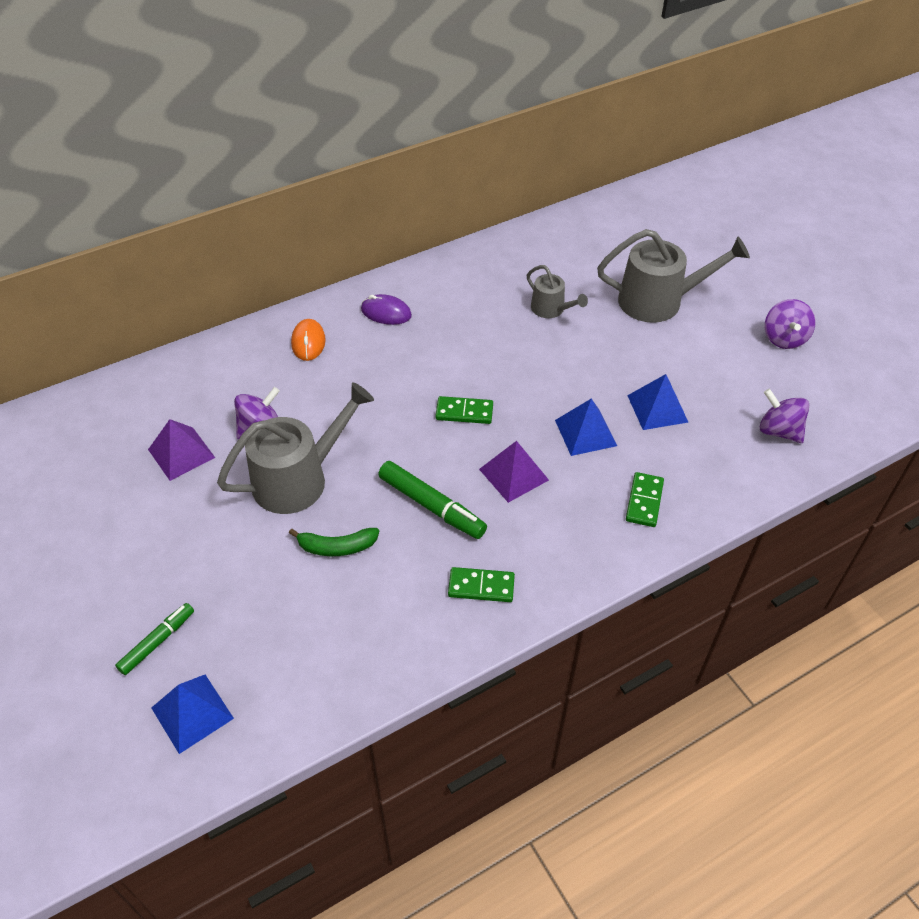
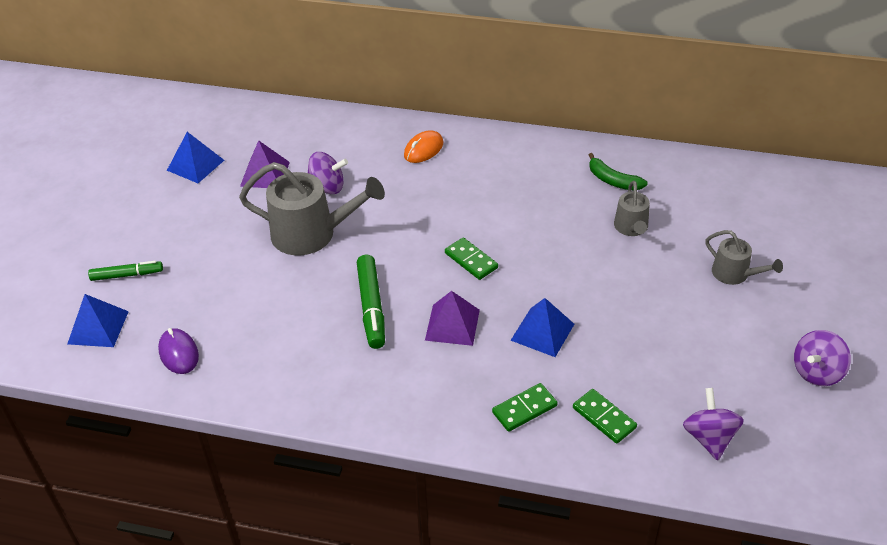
camera: 45 degrees right, 5 degrees down
green banana [289,528,379,556] -> green banana moved to [589,153,648,190]
purple mouse [361,294,412,325] -> purple mouse moved to [158,328,199,374]
green domino [448,567,515,602] -> green domino moved to [573,389,637,444]
grey watering can [597,229,750,323] -> grey watering can [705,230,783,285], size x0.54
blue pyramid [627,374,688,430] -> blue pyramid moved to [167,132,224,183]

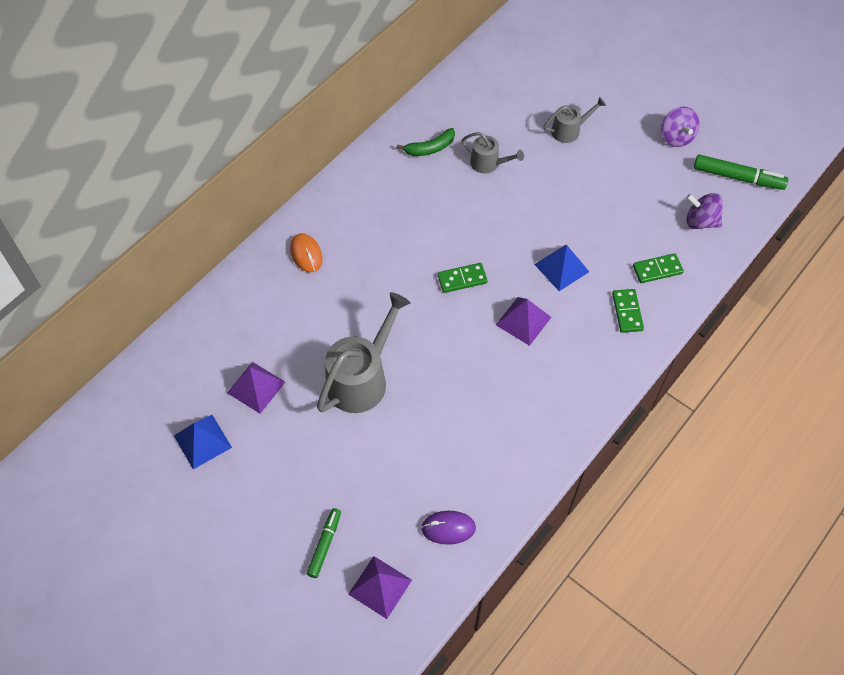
camera: 65 degrees left, 15 degrees up
blue pyramid [67,294,129,347] -> purple pyramid [348,556,412,619]
purple spinning top [307,152,348,194] -> none
green marker [357,255,385,349] -> green marker moved to [694,154,788,190]

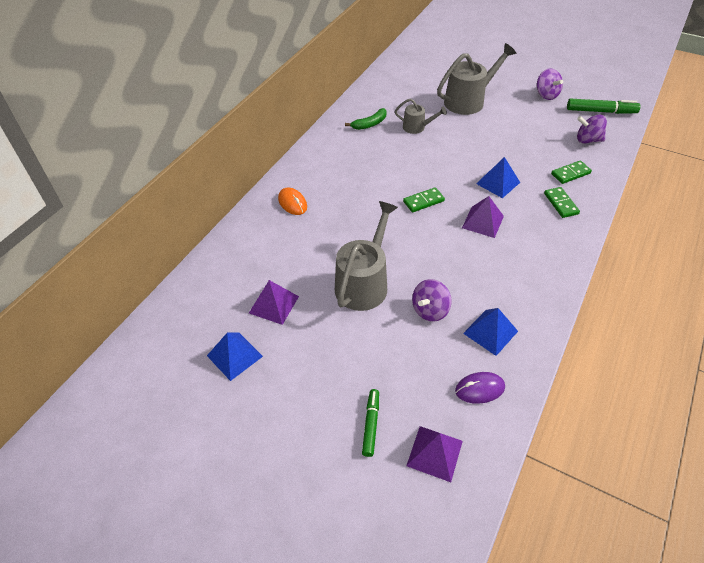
camera: 10 degrees left, 10 degrees down
grey watering can [544,97,606,143] -> grey watering can [437,43,516,115], size x1.86
none -> purple spinning top [412,279,452,322]
none -> blue pyramid [463,308,518,356]

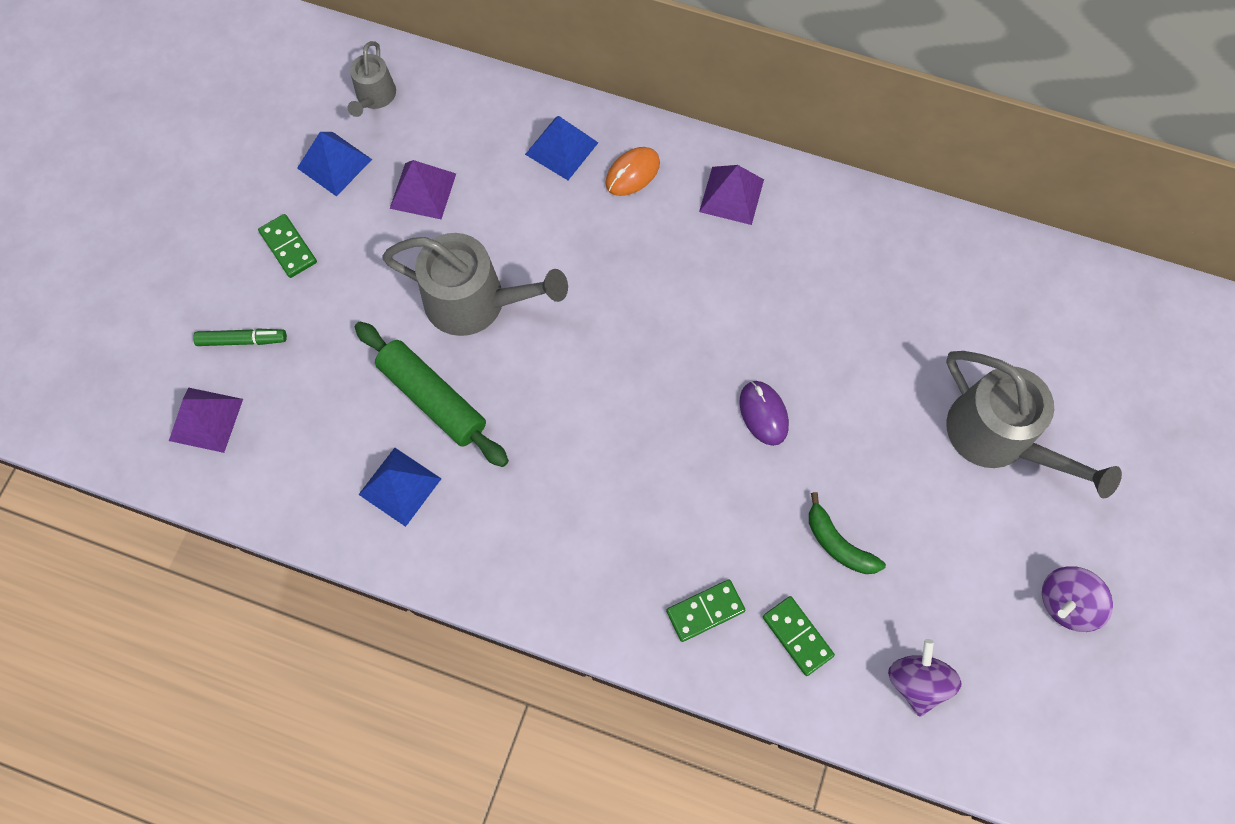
camera: 80 degrees right, 20 degrees up
green banana [345,108,387,130] -> green banana moved to [809,492,886,574]
grey watering can [395,99,447,134] -> grey watering can moved to [348,41,396,117]
green domino [403,187,445,213] -> green domino moved to [258,214,317,278]
purple spinning top [412,279,452,322] -> green rolling pin [355,322,509,467]
purple mouse [455,372,505,404] -> purple mouse moved to [739,381,789,446]
purple pyramid [462,196,504,238] -> purple pyramid moved to [699,165,764,225]
blue pyramid [476,157,520,198] -> blue pyramid moved to [525,116,598,180]
green marker [567,99,640,114] -> none

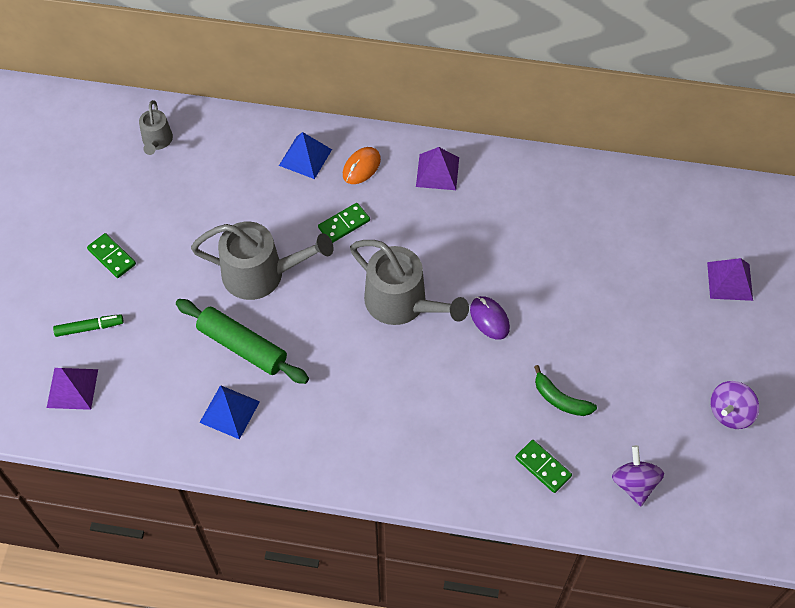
camera: 10 degrees left, 10 degrees down
blue pyramid [297,132,372,197] -> none
purple pyramid [390,160,456,219] -> purple pyramid moved to [707,258,753,301]
green domino [666,579,745,642] -> green domino moved to [318,203,370,243]
grey watering can [946,351,1122,498] -> grey watering can moved to [350,240,469,325]

